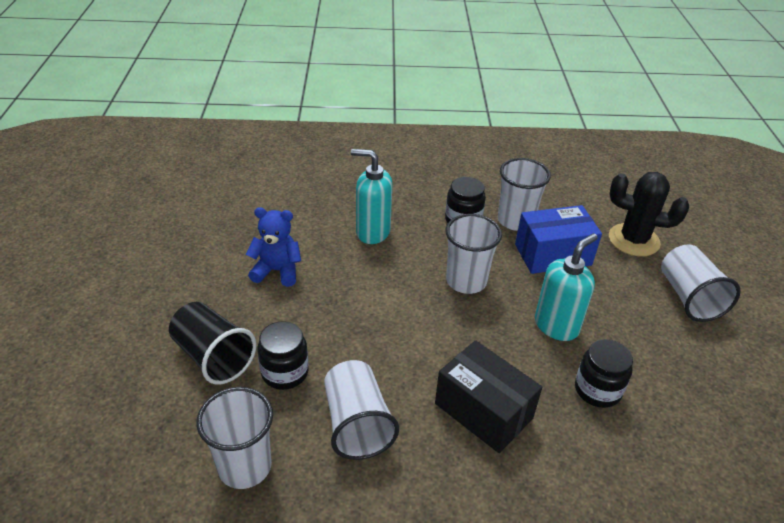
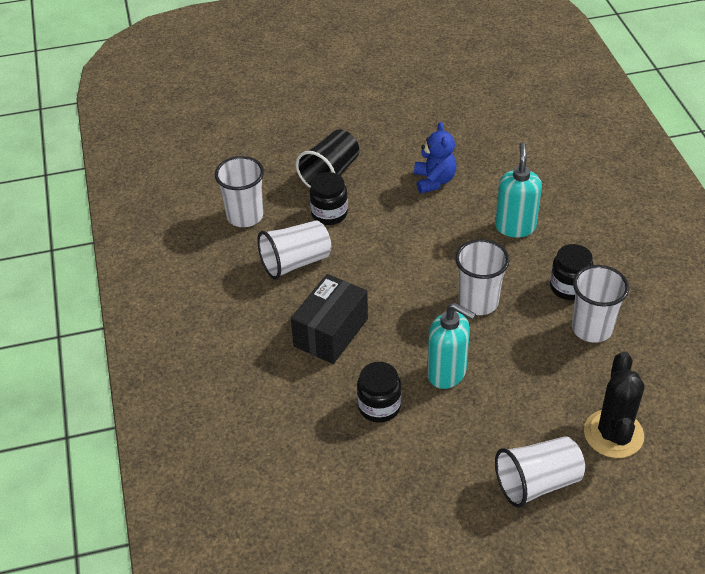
camera: 80 degrees right, 5 degrees up
blue box [515,205,602,274] -> none

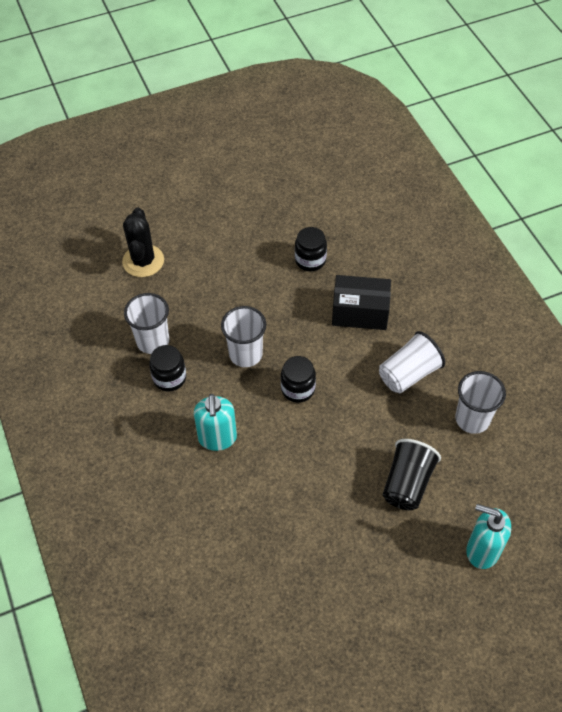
camera: 170 degrees right, 10 degrees up
black box [291,274,368,364] -> black box turned 75 degrees clockwise [332,275,391,330]
black jar [310,172,348,225] -> black jar moved to [281,356,316,403]
blue teddy bear [414,122,457,194] -> none
turquoise soap dispenser [427,303,476,389] -> turquoise soap dispenser moved to [466,504,511,569]
white cup [495,436,585,508] -> none

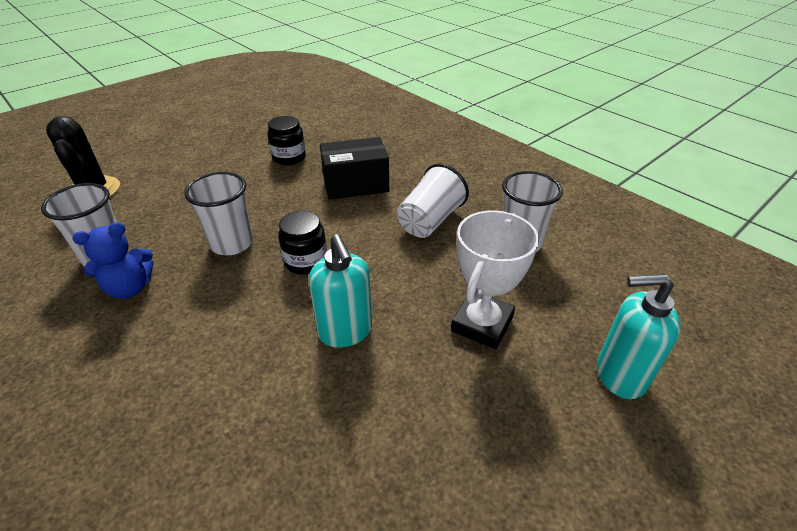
camera: 20 degrees left, 15 degrees down
black jar [149,345,186,391] -> blue teddy bear [73,222,153,299]
turquoise soap dispenser [194,394,237,451] -> turquoise soap dispenser moved to [309,234,372,348]
black cup [383,439,441,510] -> white trophy [451,210,539,349]

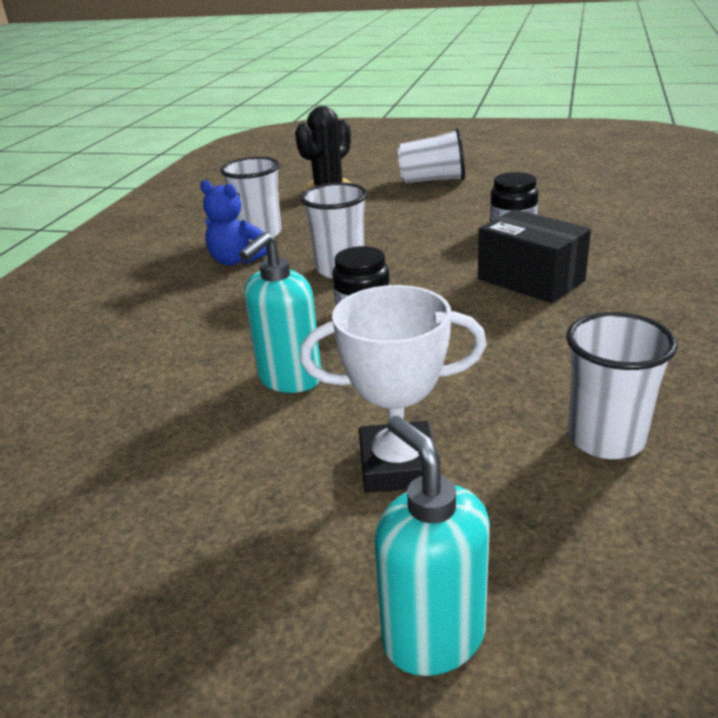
camera: 60 degrees right, 10 degrees down
white cup [397,164,469,238] -> white cup moved to [397,128,465,183]

